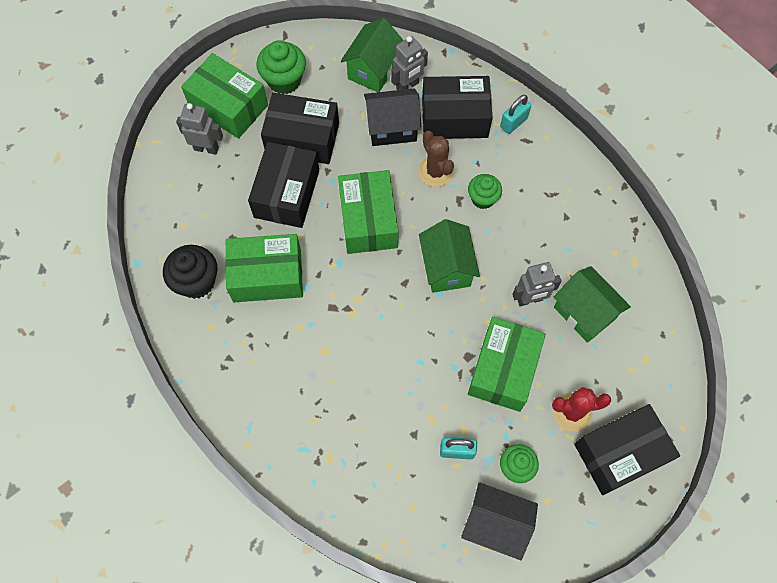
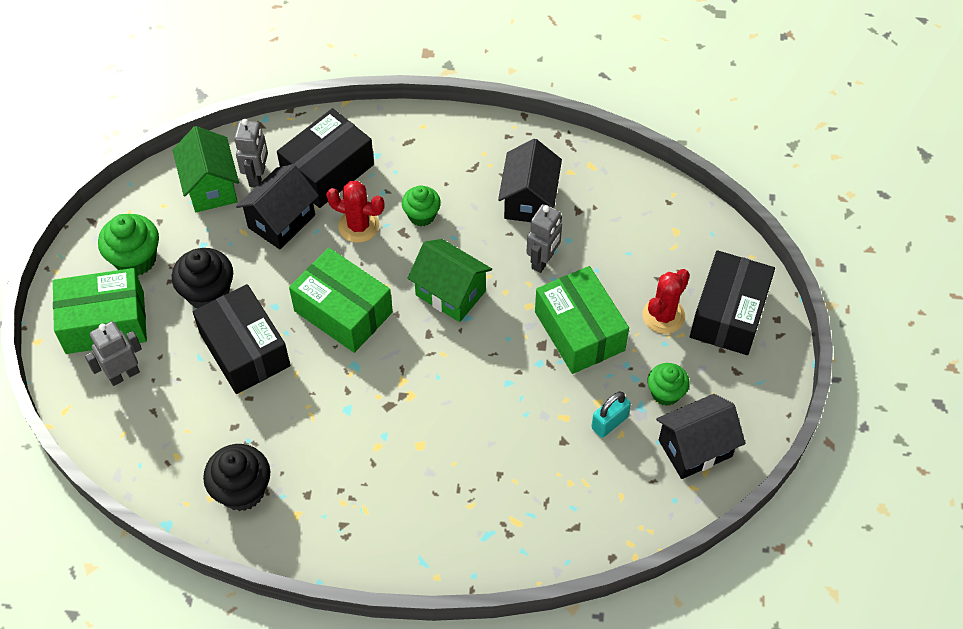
camera: 45 degrees left, 10 degrees down
green box [225,234,303,302] -> none
black box [261,93,339,164] -> black cupcake [172,248,233,308]
brown cactus [418,131,454,187] -> red cactus [326,181,385,243]
turquoise padlock [500,95,531,134] -> none
green house [554,266,631,343] -> none
none -> black house [498,139,562,222]

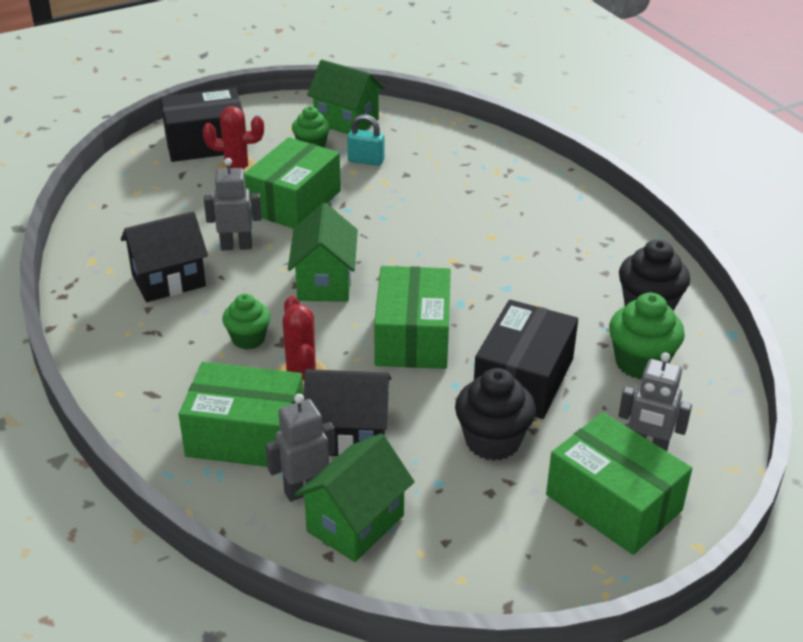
camera: 125 degrees left, 20 degrees down
green cupcake [98,214,159,276] -> green cupcake moved to [609,293,685,379]
black box [277,108,374,208] -> green box [179,362,304,467]
black house [656,394,745,479] -> green house [307,60,384,134]

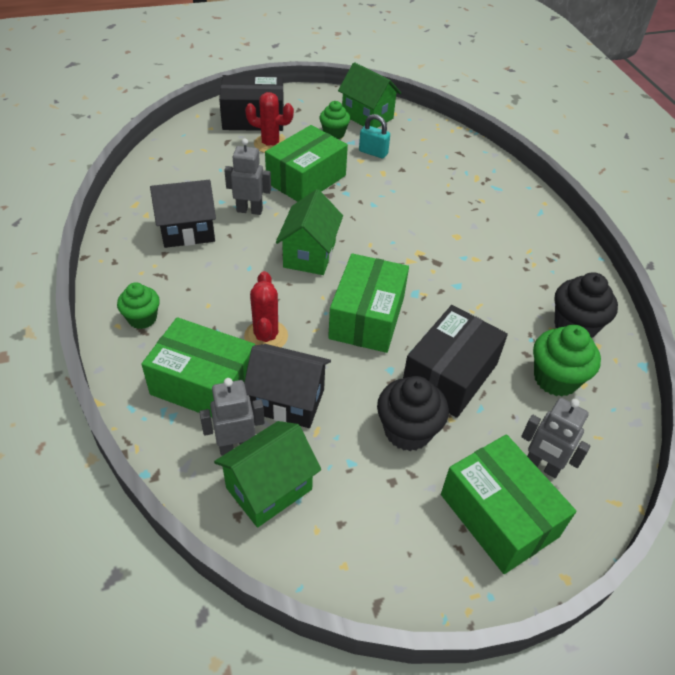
camera: 10 degrees right, 10 degrees up
green cupcake [222,293,271,350] -> green cupcake moved to [117,283,160,329]

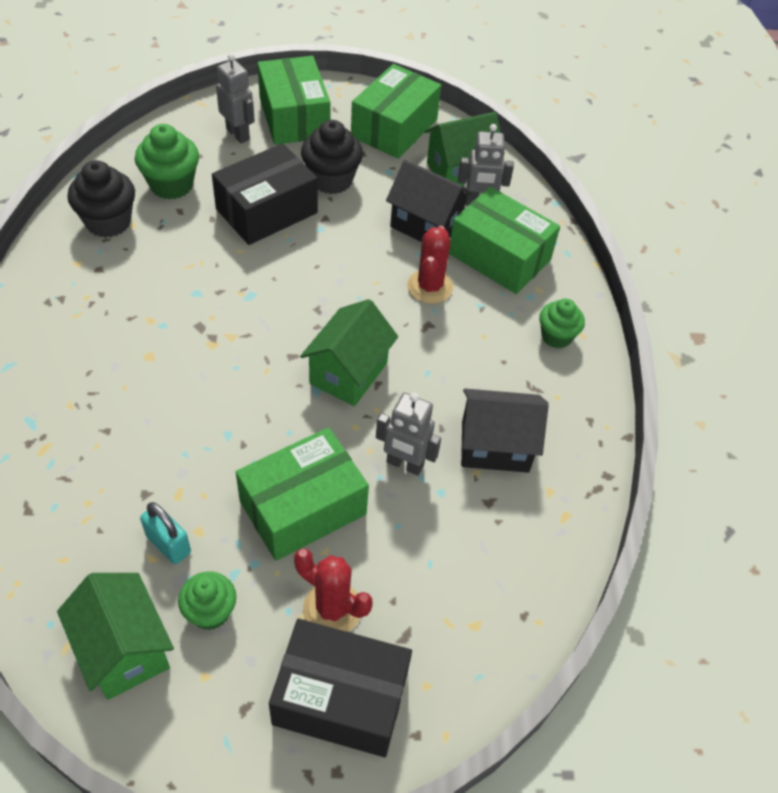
camera: 165 degrees left, 5 degrees up
green box [328,253,409,353] -> green box moved to [351,64,441,159]

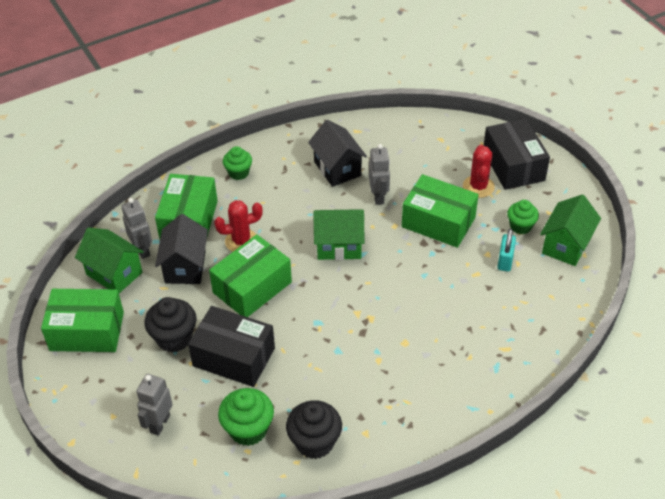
camera: 115 degrees left, 5 degrees down
green box [257,56,331,145] -> green box moved to [209,234,292,317]

